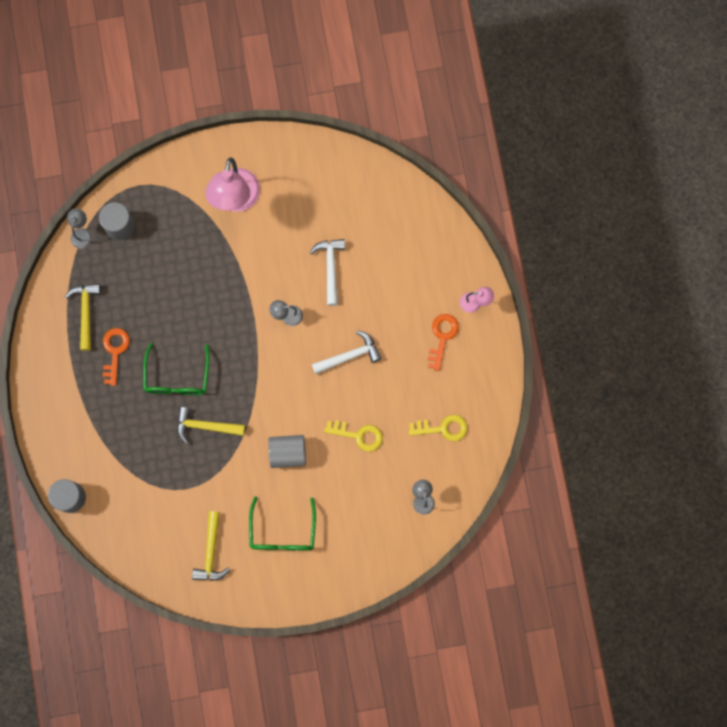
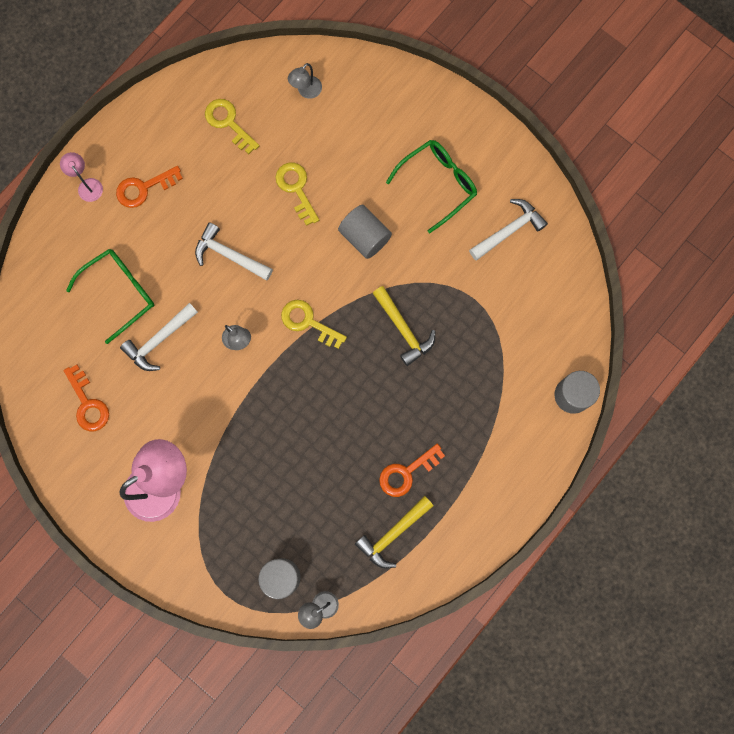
camera: 130 degrees left, 0 degrees up
green glasses [143,343,210,395] -> green glasses moved to [66,249,154,344]
yellow hammer [192,511,230,581] -> white hammer [469,199,548,260]
none -> orange key [64,365,109,431]
none -> yellow key [281,300,347,349]

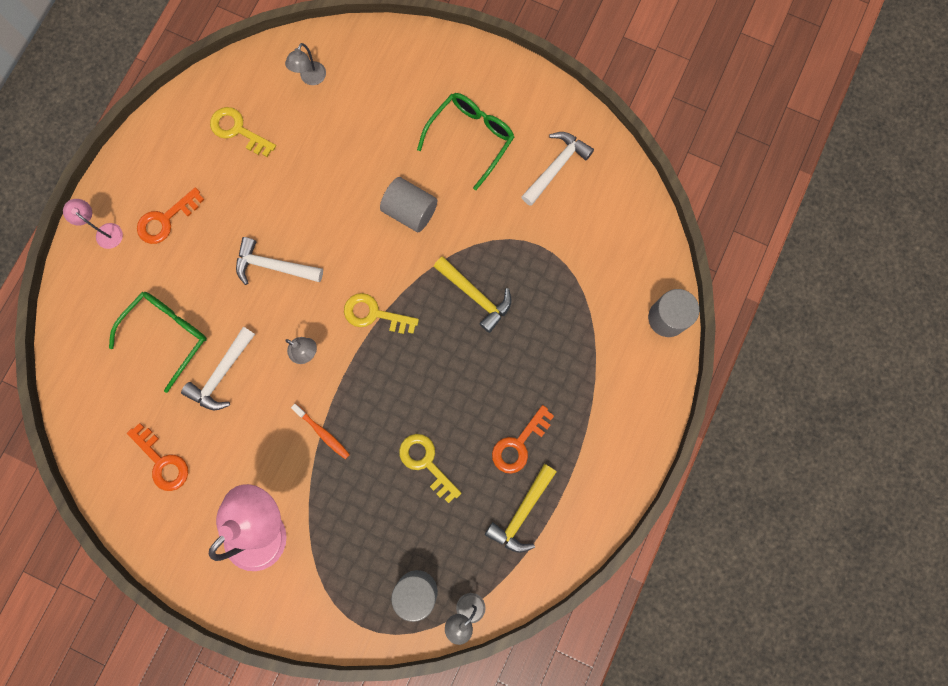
camera: 15 degrees left, 0 degrees up
yellow key [275,163,319,226] -> yellow key moved to [399,434,461,503]
none -> orange toothbrush [291,404,350,459]

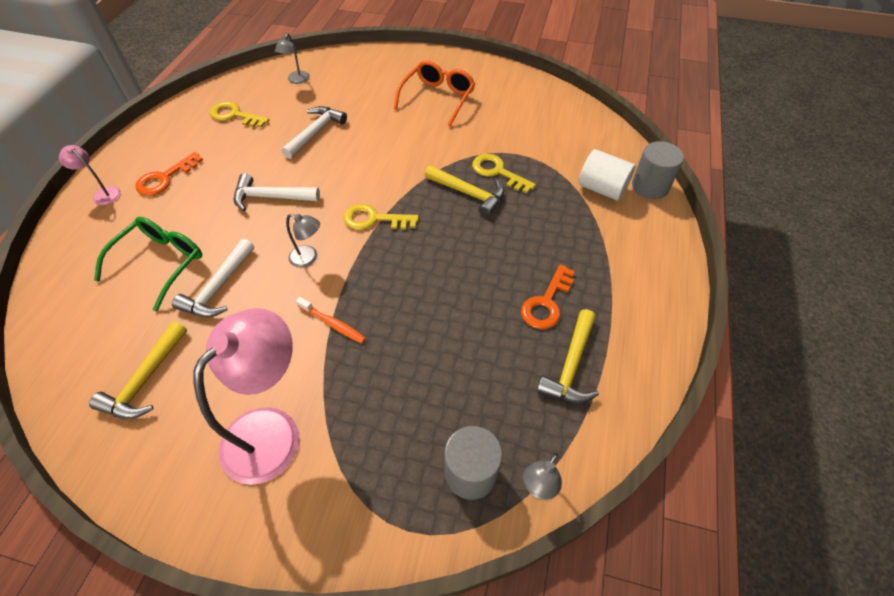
camera: 10 degrees left, 25 degrees down
orange key [127,423,188,491] -> yellow hammer [89,321,187,419]
grey cylinder [380,177,437,232] -> none
yellow key [399,434,461,503] -> yellow key moved to [472,154,536,194]
green glasses [417,93,514,190] -> orange glasses [394,60,475,126]
white hammer [521,132,594,206] -> white hammer moved to [281,106,347,159]
none -> white cylinder [579,149,636,201]

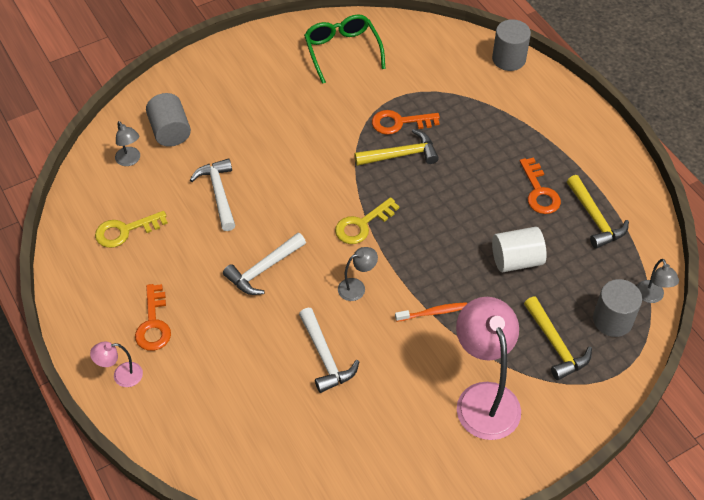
camera: 45 degrees left, 0 degrees up
yellow hammer [89,321,187,419] -> yellow hammer moved to [524,296,592,380]
green glasses [94,217,202,311] -> green glasses moved to [304,14,386,84]
orange glasses [394,60,475,126] -> none
yellow key [472,154,536,194] -> orange key [372,110,440,135]
white cylinder [579,149,636,201] -> white cylinder moved to [492,227,547,272]
none -> grey cylinder [146,93,191,147]

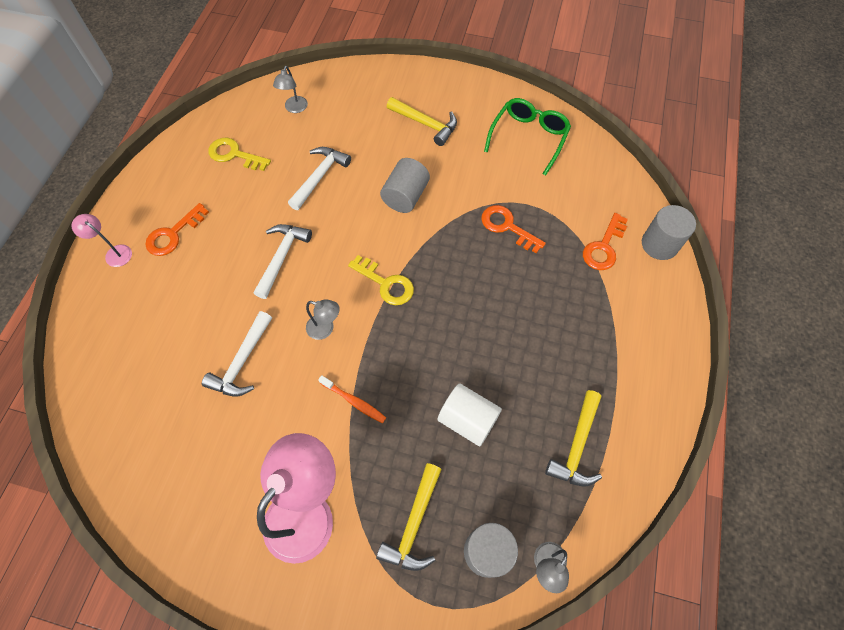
camera: 45 degrees right, 10 degrees up
grey cylinder [146,93,191,147] -> grey cylinder moved to [380,158,430,213]
white hammer [223,233,306,295] -> white hammer turned 105 degrees clockwise [254,224,312,299]
yellow key [335,197,399,244] -> yellow key turned 150 degrees counterclockwise [348,255,414,305]
yellow hammer [354,129,439,166] -> yellow hammer moved to [387,97,457,146]
orange key [520,157,561,214] -> orange key moved to [583,213,628,270]

